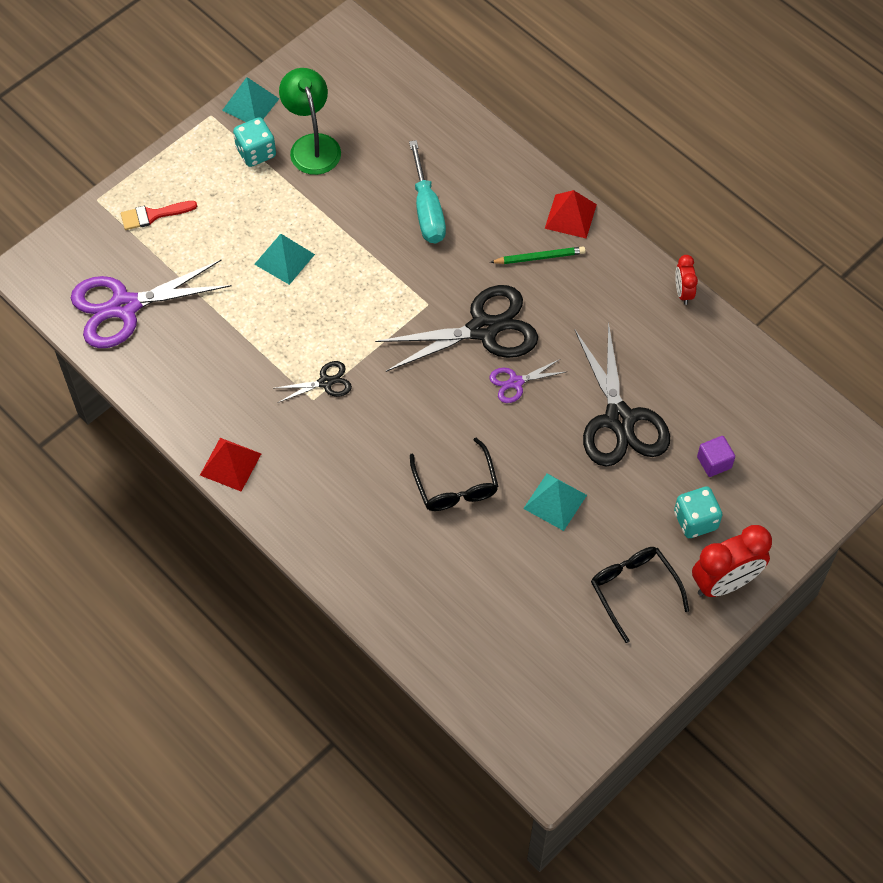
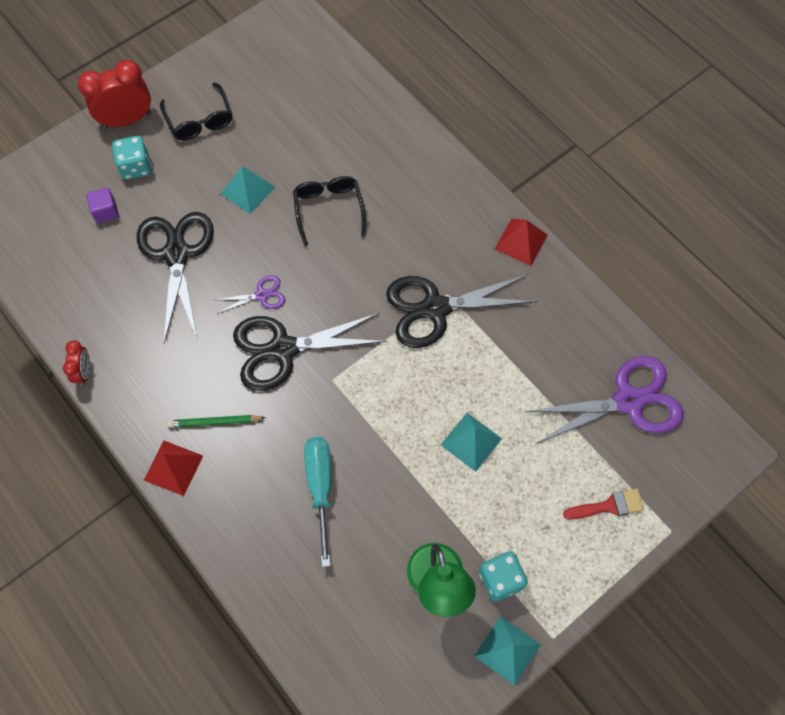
camera: 175 degrees left, 5 degrees up
black scissors [276,361,352,403] -> black scissors [386,274,538,348], size x2.11

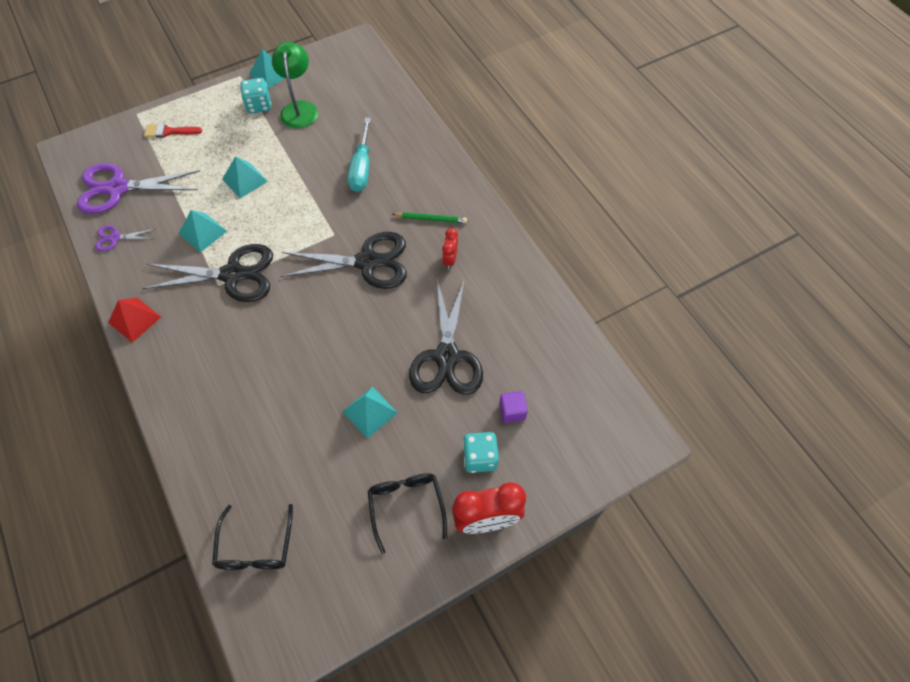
camera: 170 degrees left, 5 degrees down
red clock [63,340,90,386] -> red clock moved to [442,228,458,269]
red pyramid [144,441,203,496] -> none
purple scissors [215,275,285,314] -> purple scissors moved to [95,225,156,252]
black glasses [293,176,366,246] -> black glasses moved to [212,504,293,570]
none -> turquoise pyramid [179,210,227,253]

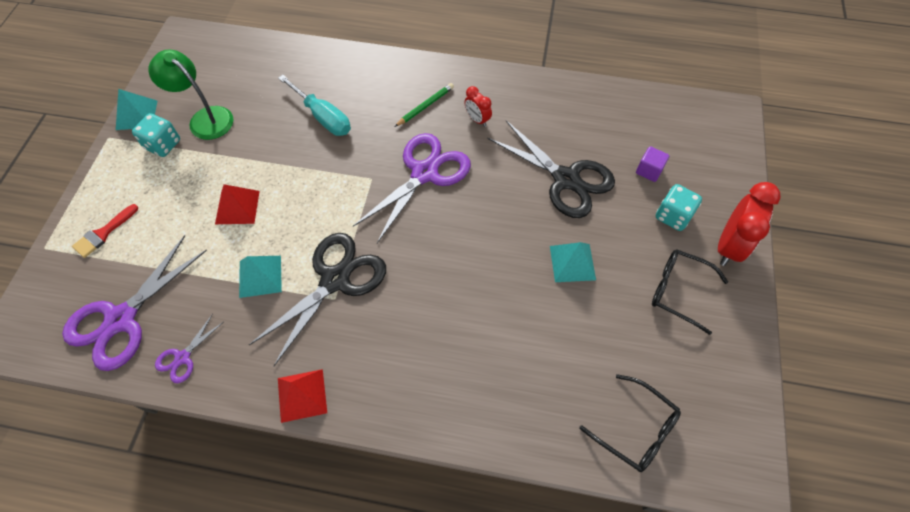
camera: 50 degrees left, 0 degrees up
turquoise pyramid [222,156,268,198] -> red pyramid [215,184,260,224]
black scissors [280,232,407,289] -> purple scissors [353,133,471,243]

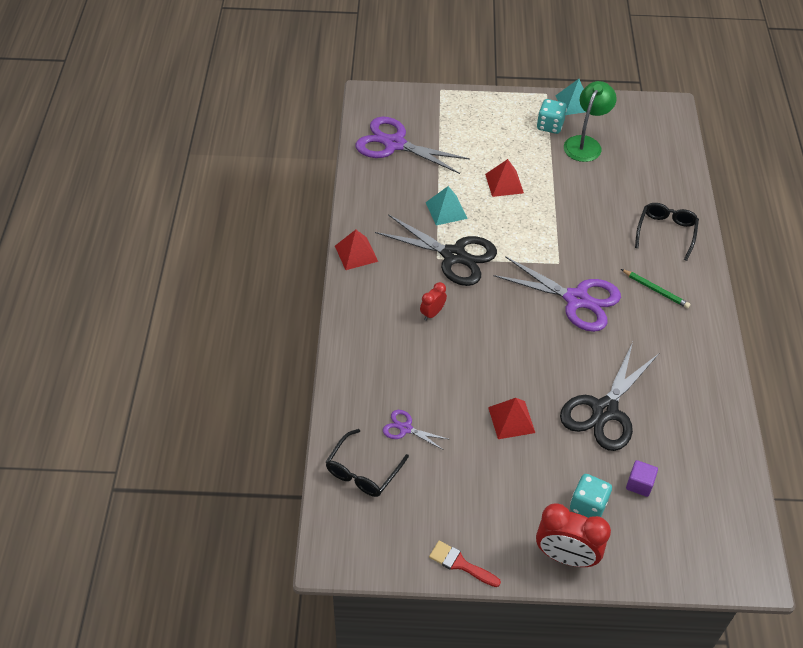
camera: 80 degrees right, 10 degrees down
red brush [72,204,138,258] -> red brush moved to [429,541,501,587]
purple scissors [155,314,223,383] -> purple scissors moved to [383,410,450,450]
turquoise screwdriver [278,75,351,136] -> none
red clock [464,86,492,127] -> red clock moved to [420,282,447,321]
turquoise pyramid [550,242,596,282] -> red pyramid [488,398,535,439]
black glasses [652,249,728,335] -> black glasses moved to [635,203,699,261]

